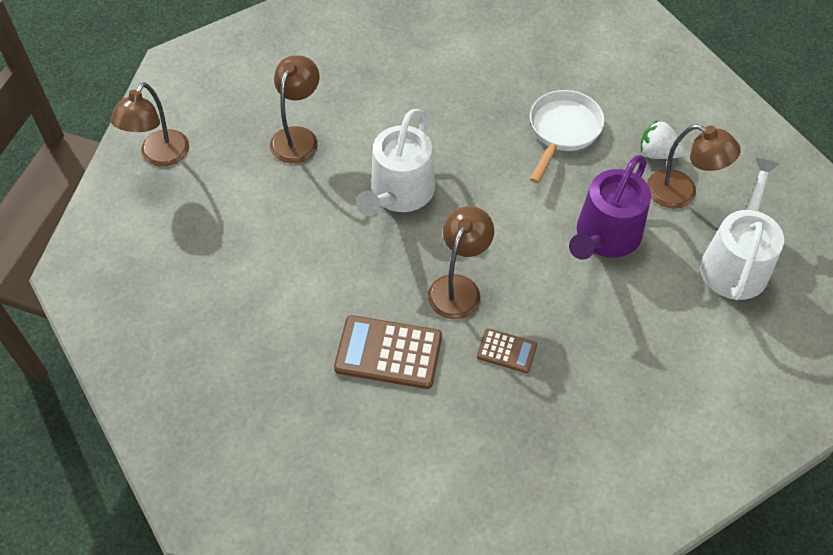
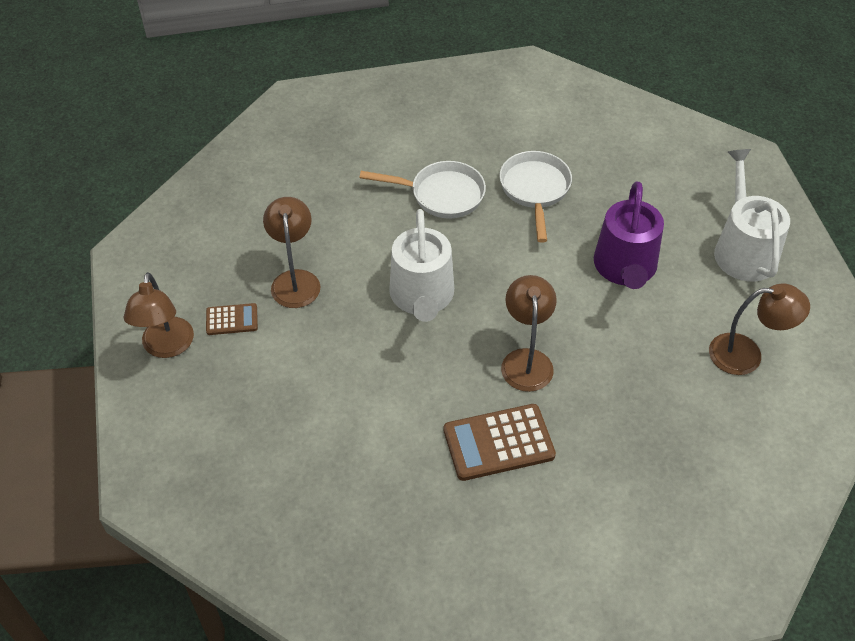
camera: 25 degrees left, 5 degrees down
brown calculator [477,328,537,373] -> brown calculator moved to [206,303,258,335]
white strawberry [641,121,685,159] -> none
brown lamp [647,124,741,209] -> brown lamp moved to [709,284,810,375]
none -> white pan [360,161,486,219]

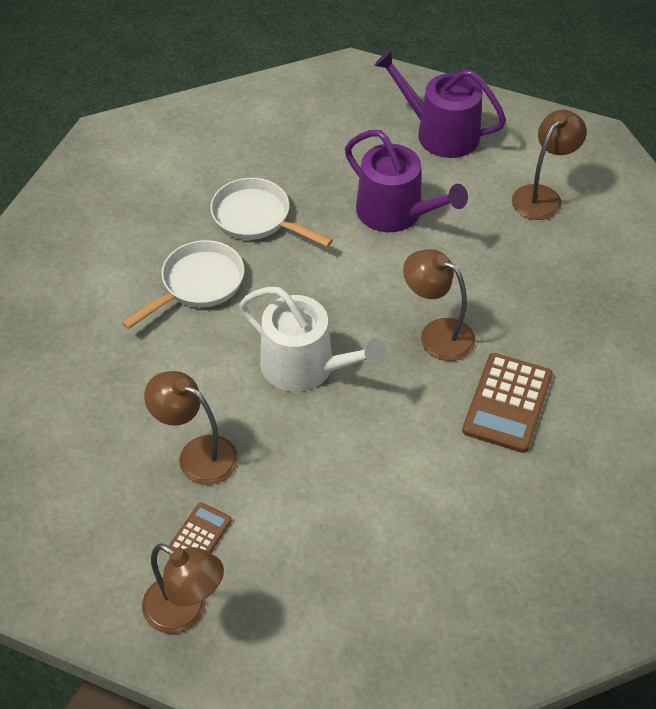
camera: 55 degrees left, 0 degrees up
white watering can [714,149,790,282] -> purple watering can [374,50,506,158]

